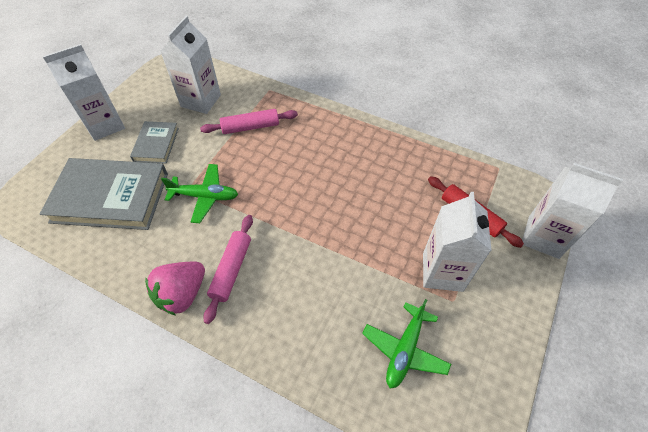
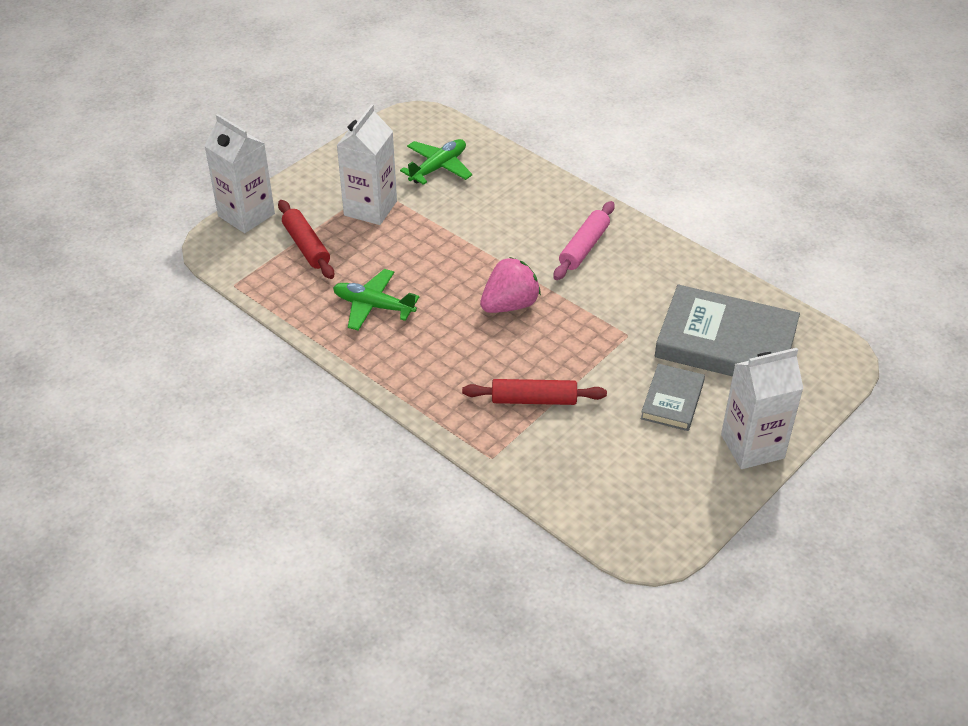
camera: 165 degrees left, 10 degrees down
pink strawberry [145,262,205,315] -> pink strawberry moved to [480,257,541,313]
white carton [160,16,221,114] -> none
green plane [161,164,238,223] -> green plane moved to [333,269,419,331]
pink rolling pin [200,109,298,134] -> red rolling pin [462,379,607,405]

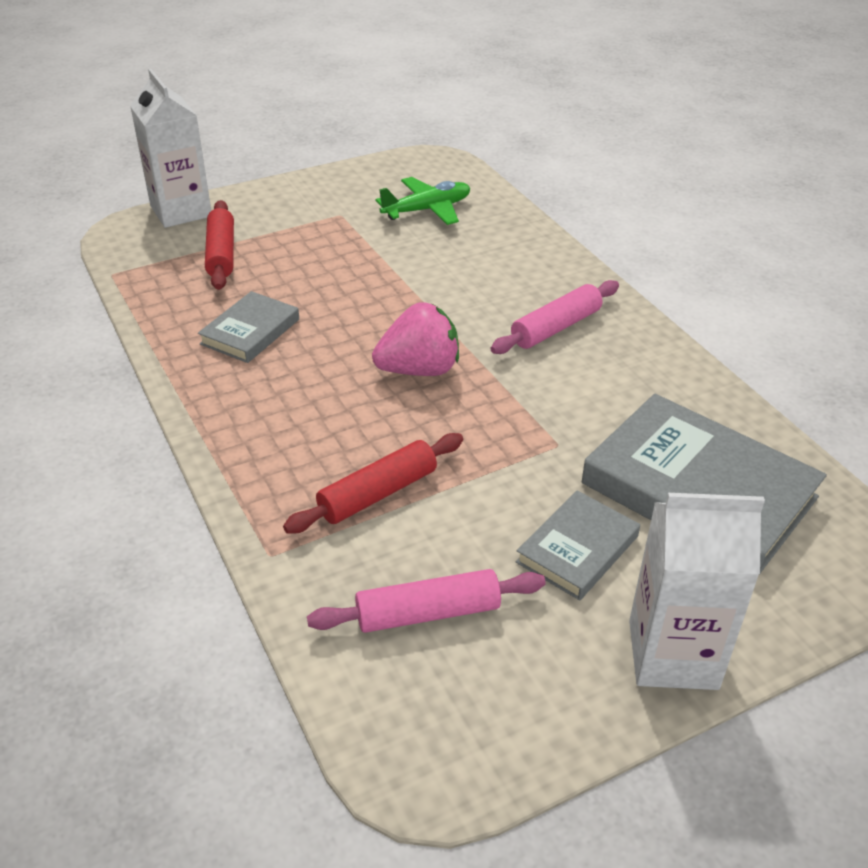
camera: 20 degrees right, 5 degrees down
green plane [333,269,419,331] -> grey book [198,291,299,363]
white carton [336,104,397,225] -> none
red rolling pin [462,379,607,405] -> red rolling pin turned 60 degrees counterclockwise [283,433,463,534]
none -> pink rolling pin [307,569,546,633]

